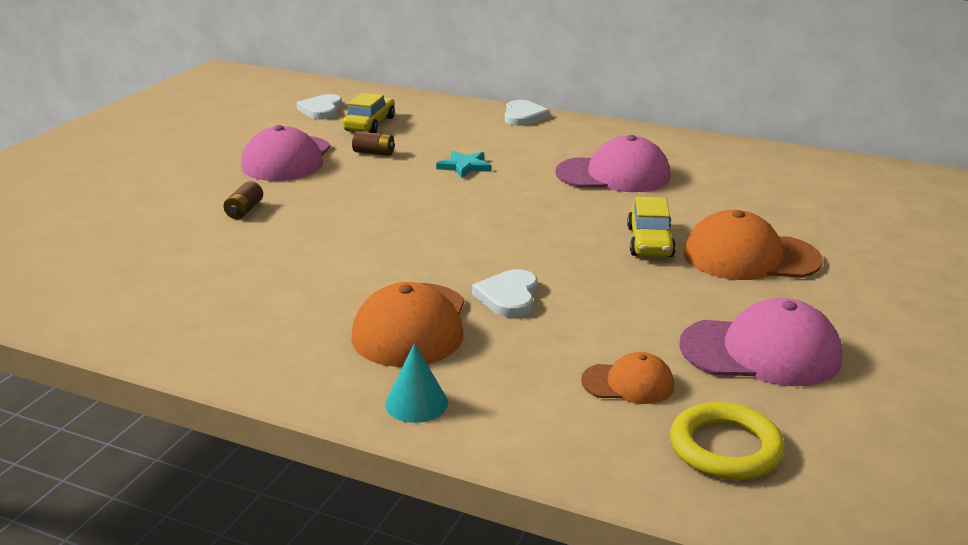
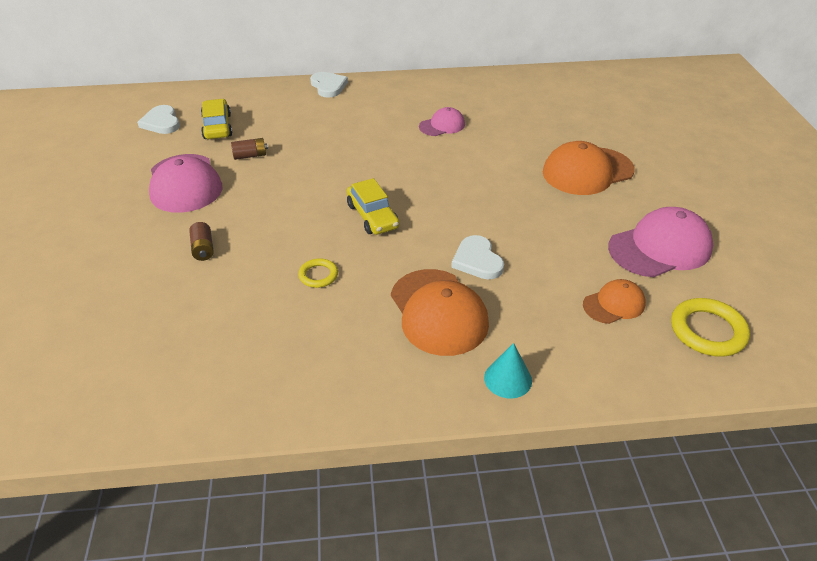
camera: 30 degrees left, 15 degrees up
turquoise star [436,151,492,178] -> none
pink cap [555,135,670,192] -> pink cap [419,107,465,136], size x0.56
yellow car [627,197,676,257] -> yellow car moved to [347,178,399,235]
none -> yellow ring [298,258,338,288]

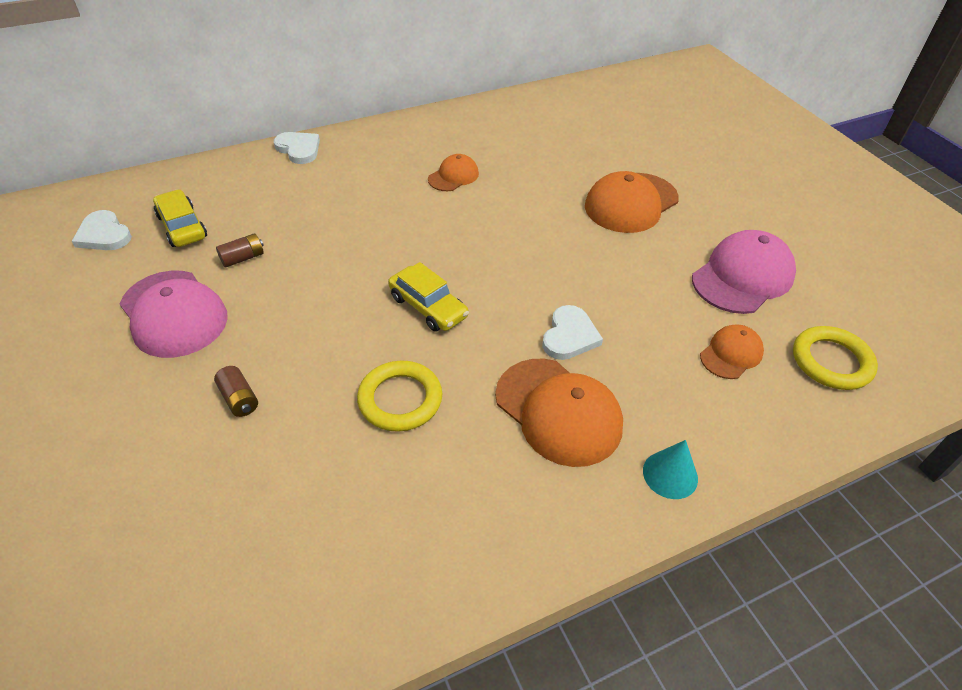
camera: 20 degrees left, 5 degrees up
yellow ring [298,258,338,288] -> yellow ring [357,361,442,432], size x1.73
pink cap [419,107,465,136] -> orange cap [428,154,479,191]
white heart [451,235,504,280] -> white heart turned 120 degrees counterclockwise [542,305,603,360]

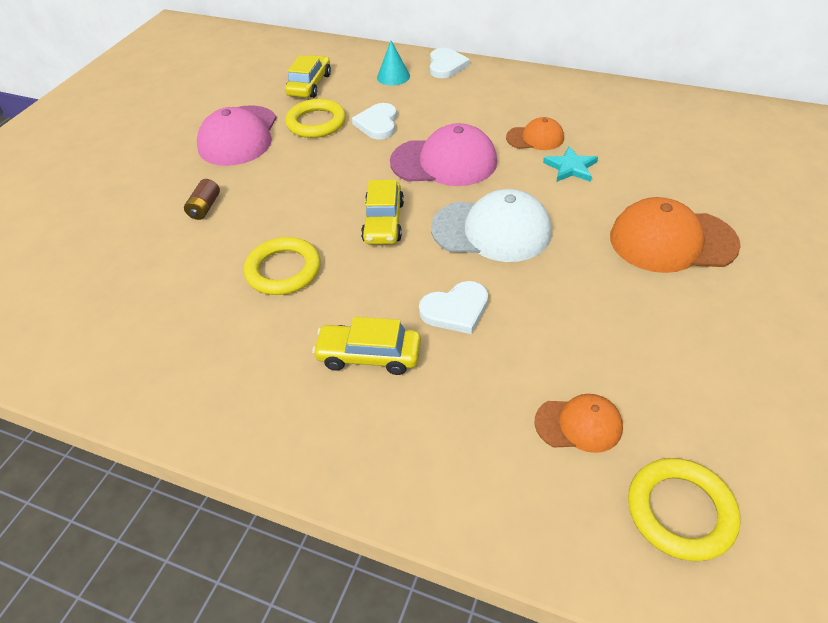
camera: 50 degrees right, 0 degrees up
white heart [72,210,132,250] -> white heart moved to [352,103,397,140]
brown battery [216,233,264,268] -> yellow ring [285,99,346,138]
orange cap [495,359,623,467] -> yellow car [312,317,421,375]
turquoise cone [643,440,698,499] -> turquoise cone moved to [377,41,410,86]
pink cap [692,230,796,314] -> pink cap moved to [390,123,497,186]
none -> white cap [431,189,552,262]
none -> turquoise star [543,146,598,182]

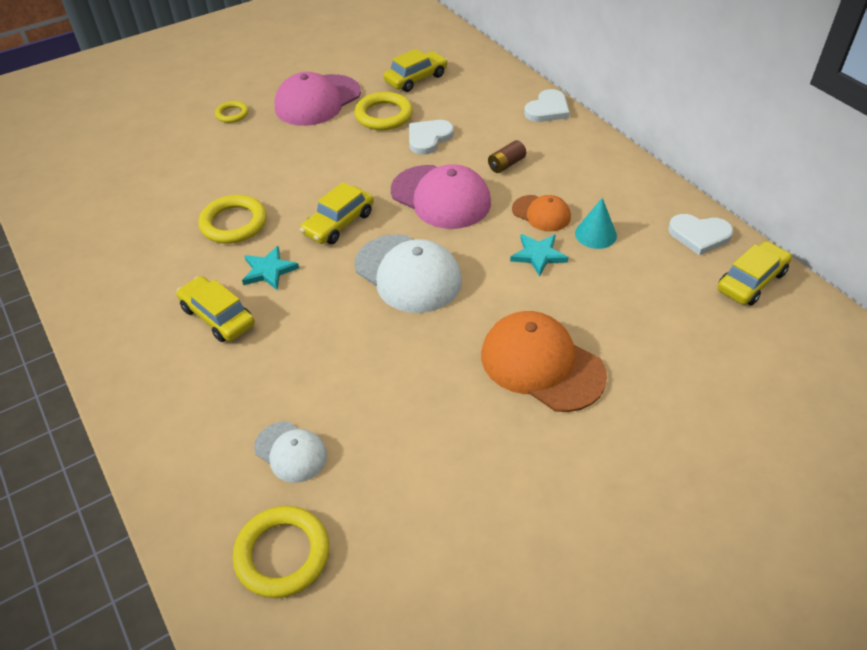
camera: 35 degrees right, 0 degrees up
brown battery [184,179,220,220] -> brown battery moved to [488,140,526,173]
turquoise cone [377,41,410,86] -> turquoise cone moved to [575,198,617,249]
white heart [419,281,488,334] -> white heart moved to [668,214,733,255]
orange cap [535,394,623,453] -> white cap [254,422,327,483]
none -> yellow ring [215,101,249,123]
none -> turquoise star [242,246,299,290]
none -> yellow car [718,241,792,305]

